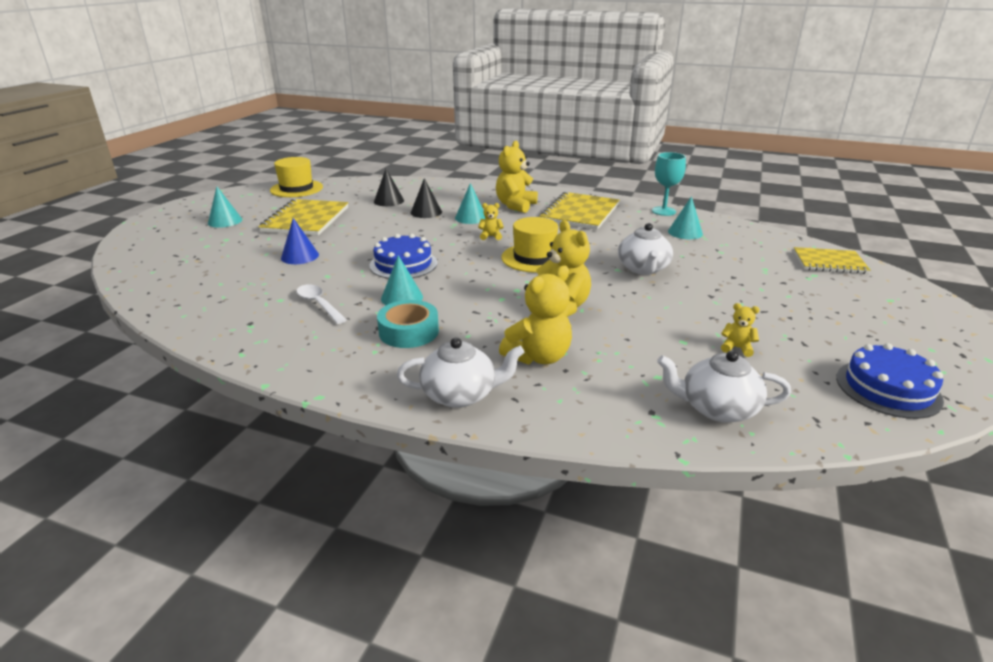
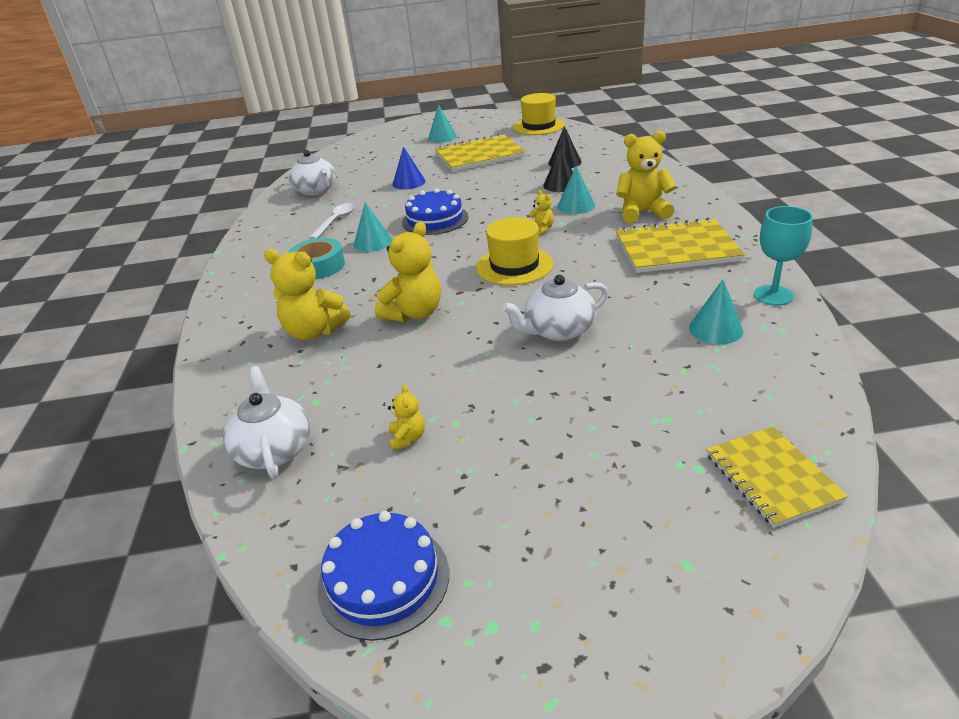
camera: 65 degrees right, 5 degrees up
white teapot [397,337,525,408] -> white teapot moved to [289,150,336,196]

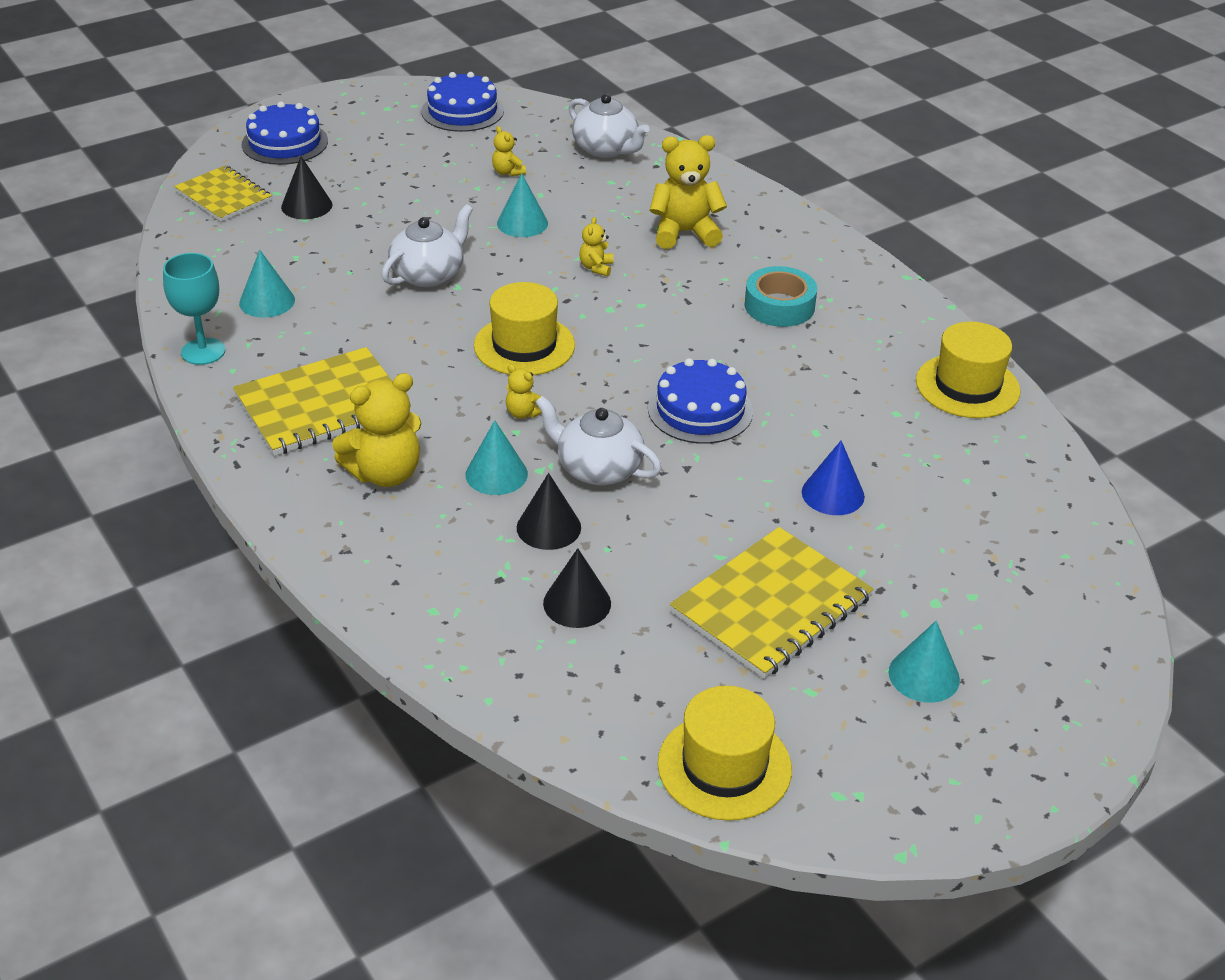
camera: 150 degrees right, 5 degrees up
white teapot [289,150,336,196] -> white teapot moved to [535,396,662,485]
white spoon [309,203,355,239] -> none
turquoise cone [354,202,392,252] -> turquoise cone moved to [497,173,548,237]
yellow teddy bear [375,222,441,322] -> yellow teddy bear [579,217,613,276], size x0.49
none -> blue cake [242,101,328,165]
none -> black cone [281,156,333,219]
none -> yellow hat [916,322,1021,418]

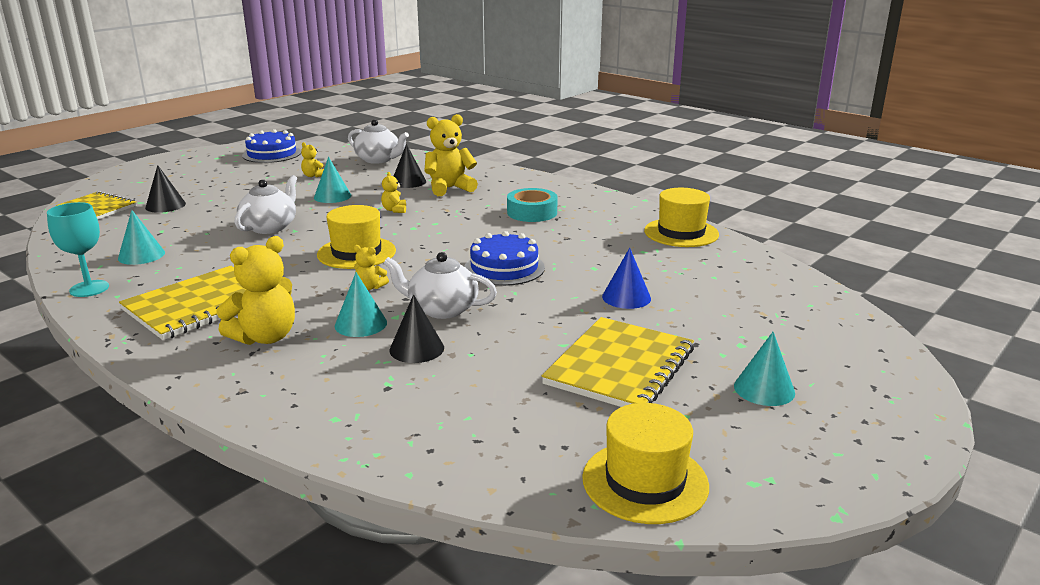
camera: 15 degrees left, 15 degrees down
blue cake [242,101,328,165] -> none
black cone [543,548,611,628] -> black cone moved to [394,144,426,188]

